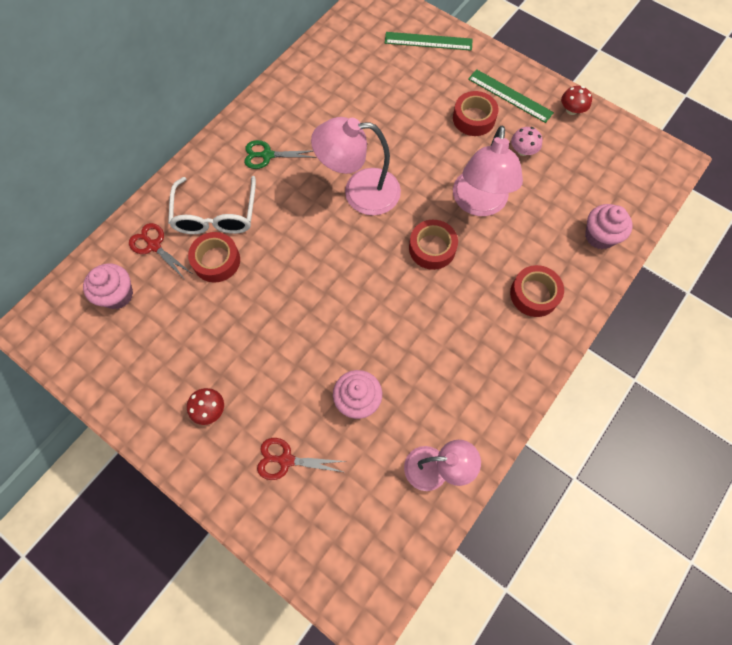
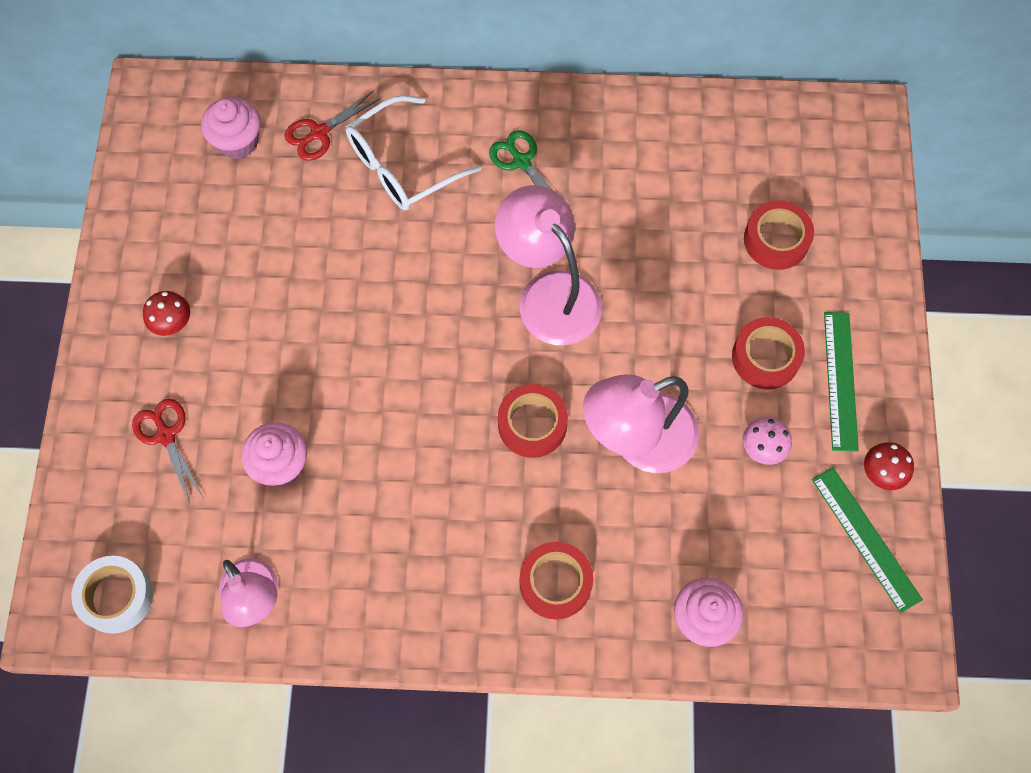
camera: 55 degrees right, 0 degrees up
red scissors [129,223,191,279] -> red scissors turned 135 degrees counterclockwise [285,91,381,161]
red tape [188,232,240,282] -> red tape moved to [744,200,814,270]
green ruler [385,32,473,51] -> green ruler moved to [812,467,923,613]
none -> white tape [71,556,153,634]

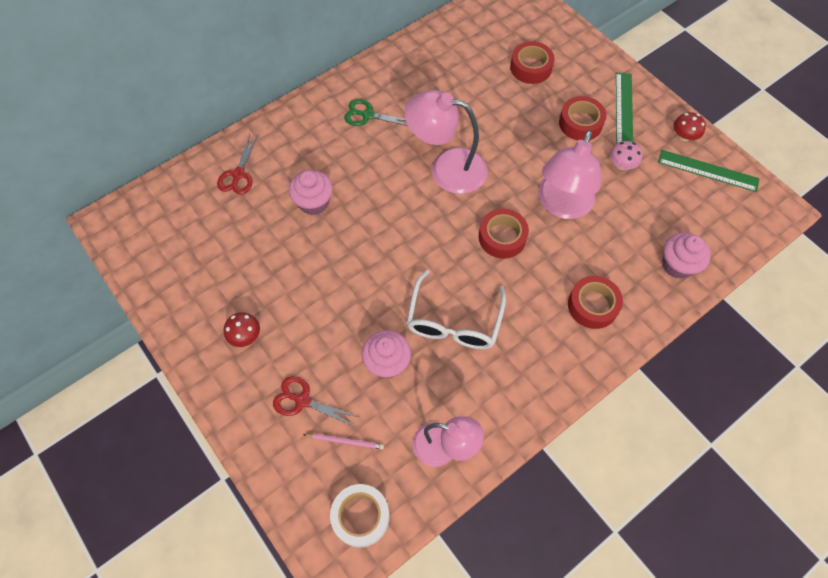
camera: 40 degrees left, 5 degrees down
pink cupcake [201,97,261,159] -> pink cupcake moved to [289,170,333,215]
white glasses [346,95,481,210] -> white glasses moved to [406,269,506,349]
green ruler [824,312,859,452] -> green ruler turned 45 degrees clockwise [616,72,633,144]
none -> pink pencil [303,433,384,450]

